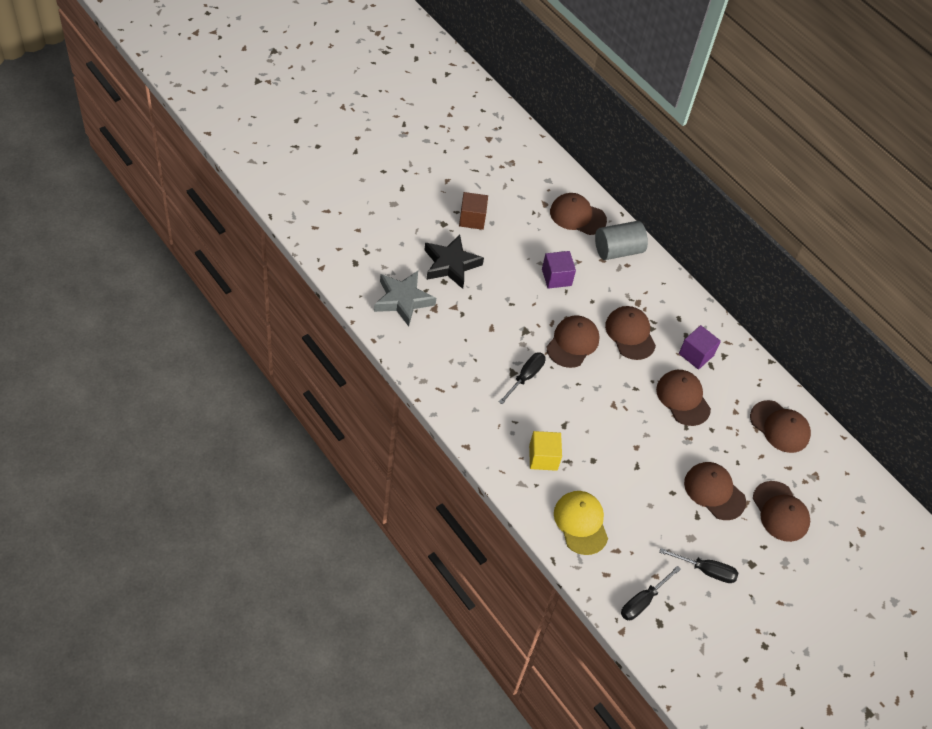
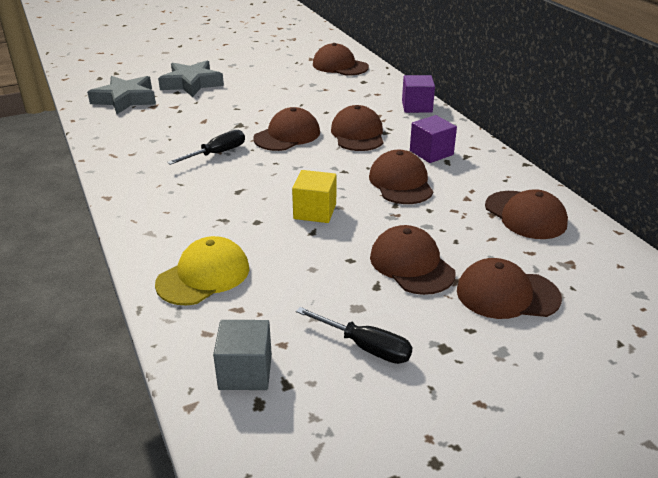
camera: 20 degrees right, 20 degrees down
black star [424,234,484,289] -> grey star [158,60,224,97]
brown cube [459,192,488,230] -> none
yellow cube [529,431,562,471] -> yellow cube moved to [292,170,337,223]
purple cube [542,251,576,289] -> purple cube moved to [402,75,435,113]
yellow cap [554,491,608,555] -> yellow cap turned 45 degrees clockwise [155,236,249,305]
grey cylinder [595,221,648,260] -> none
black screwdriver [621,566,681,620] -> grey cube [213,320,272,390]
brown cap [753,481,810,542] -> brown cap turned 105 degrees clockwise [457,258,562,319]

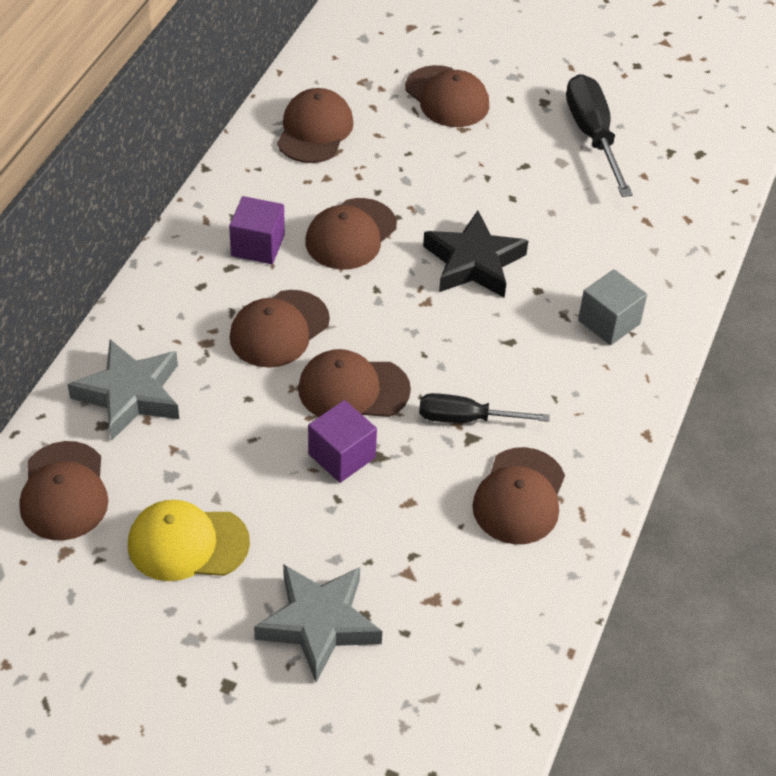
camera: 135 degrees left, 15 degrees up
grey star [87,76,156,114] -> grey star moved to [67,339,179,440]
yellow cap [155,236,249,305] -> yellow cap moved to [128,500,250,581]
grey cube [213,320,272,390] -> grey cube moved to [578,269,647,345]
yellow cube [292,170,337,223] -> black star [423,211,528,298]
black screwdriver [296,307,412,364] -> black screwdriver [566,74,633,197], size x1.53
brown cap [370,225,456,295] -> brown cap moved to [472,447,565,544]
purple cube [402,75,435,113] -> purple cube moved to [308,400,377,483]

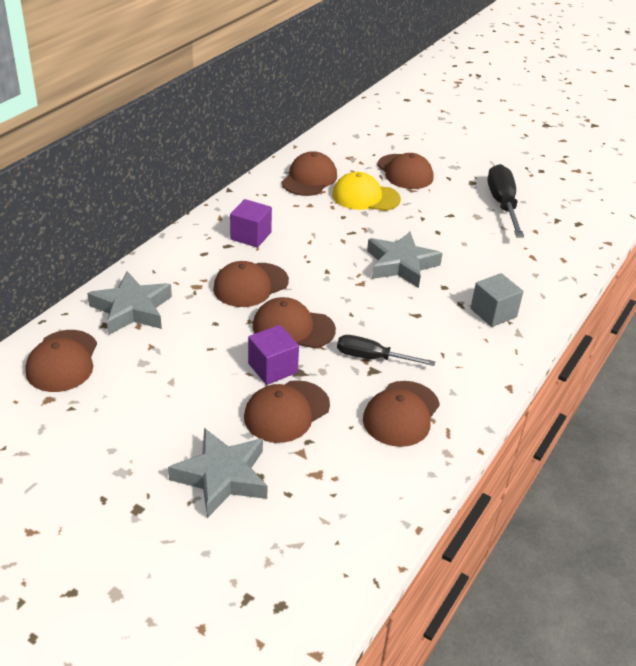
camera: 10 degrees right, 10 degrees down
yellow cap [128,500,250,581] -> yellow cap moved to [332,172,401,211]
brown cap [305,198,397,269] -> brown cap moved to [244,380,330,443]
black star [423,211,528,298] -> grey star [367,232,443,288]

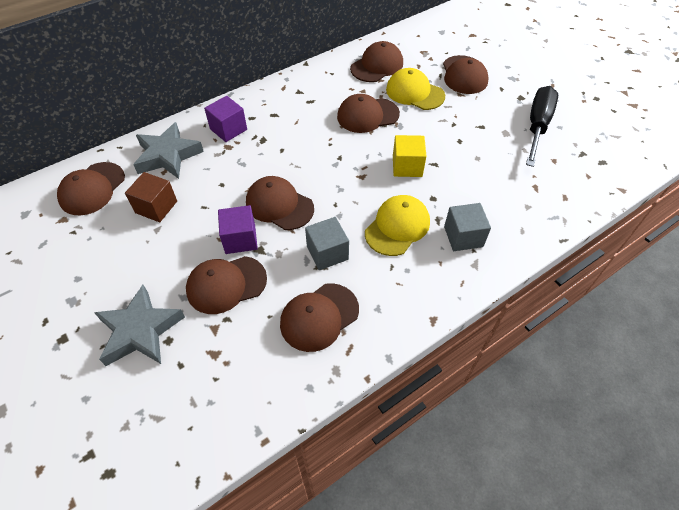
camera: 25 degrees right, 15 degrees up
brown cap [213,261,289,307] -> brown cap moved to [337,94,400,133]
purple cube [230,199,272,248] -> purple cube moved to [204,96,247,142]
black screwdriver [337,335,435,366] -> grey cube [305,217,349,270]
grey star [367,232,443,288] -> yellow cube [393,135,426,177]
none -> brown cube [125,172,177,222]
none -> yellow cap [365,195,430,256]

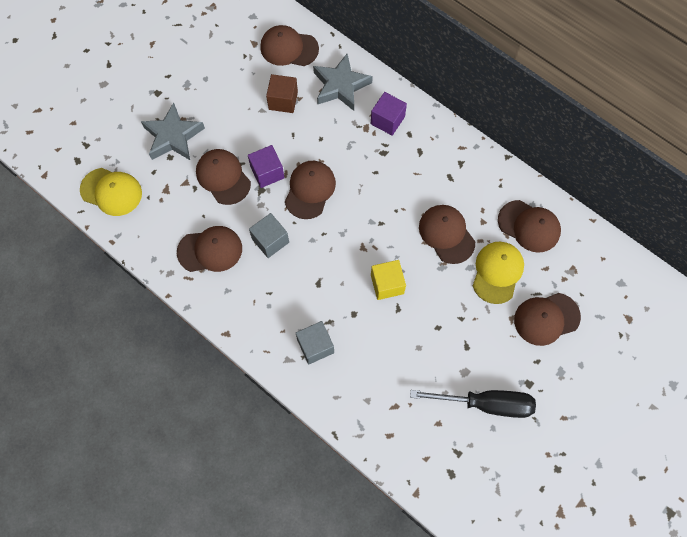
camera: 75 degrees right, 15 degrees up
brown cap [280,283,359,352] -> brown cap turned 135 degrees clockwise [177,226,242,272]
yellow cap [365,195,430,256] -> yellow cap moved to [80,168,142,216]

